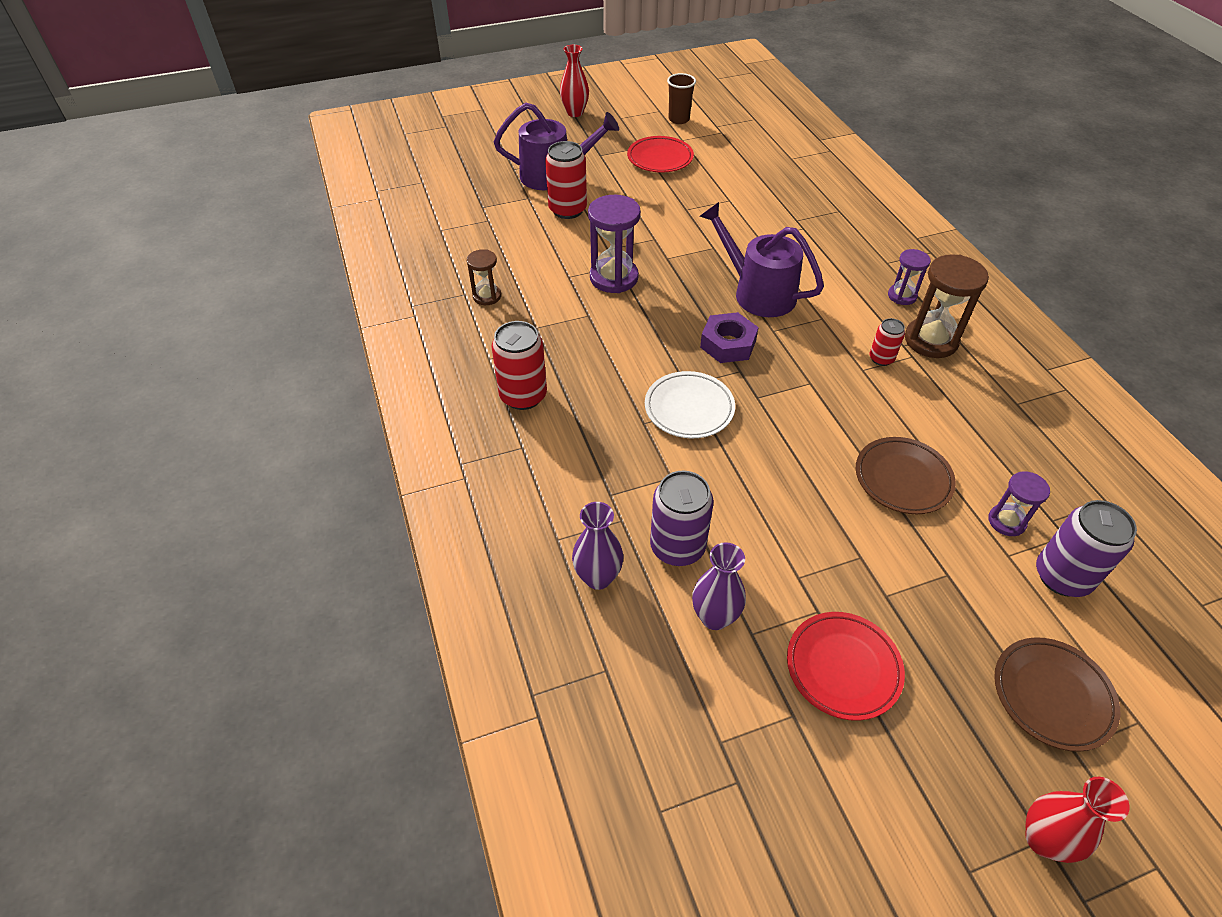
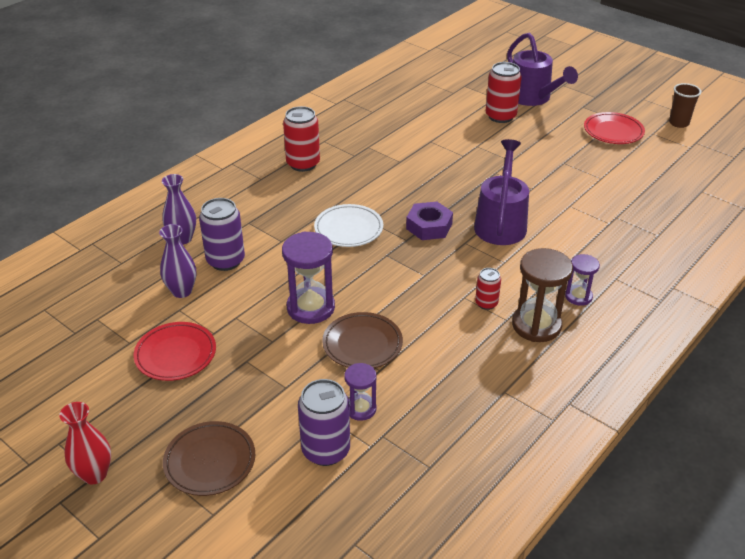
camera: 60 degrees right, 10 degrees down
brown hourglass [467,249,501,305] -> none
red vase [560,45,589,117] -> none
purple hourglass [588,195,641,293] -> purple hourglass moved to [282,231,335,324]

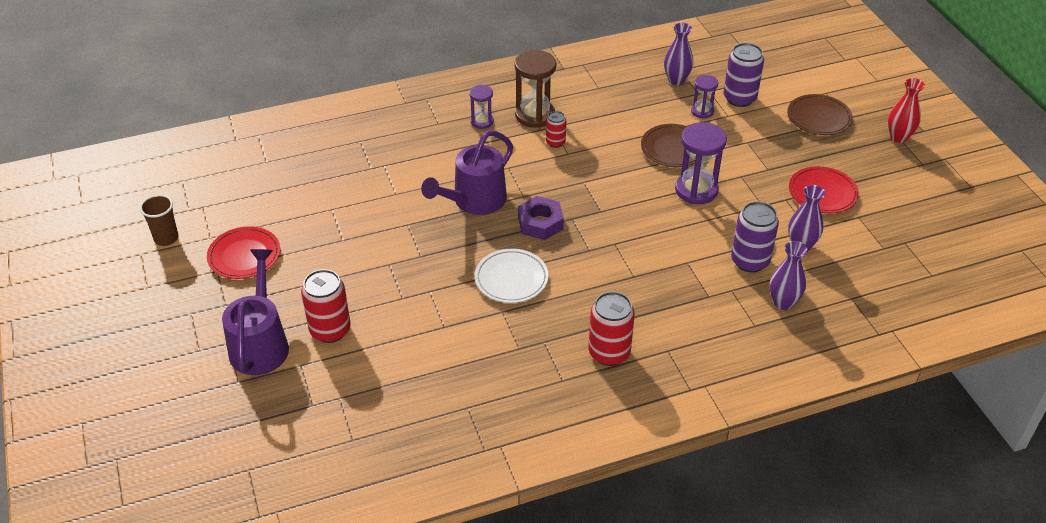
camera: 150 degrees left, 5 degrees up
white plate [314,204,383,247] -> white plate moved to [475,249,549,303]
none -> purple vase [664,23,693,85]

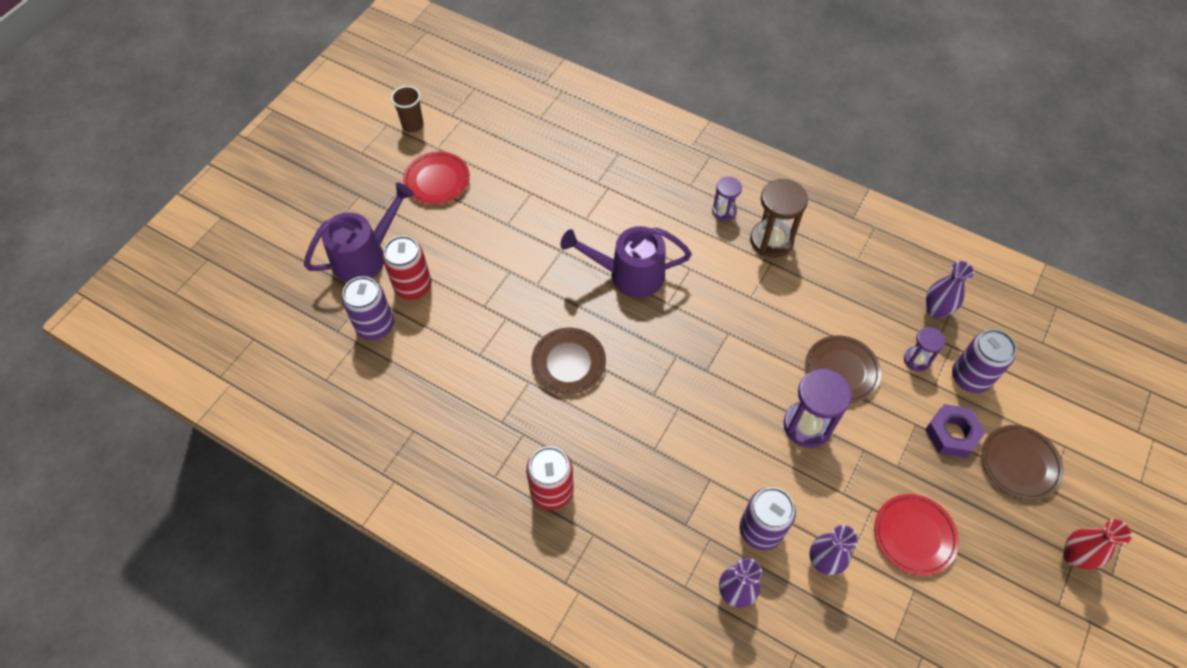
camera: 50 degrees right, 15 degrees up
white plate [475,249,549,303] -> brown plate [531,328,606,394]
purple nut [518,196,564,240] -> purple nut moved to [925,404,986,458]
red can [546,111,566,148] -> none
none -> purple can [342,276,394,340]

